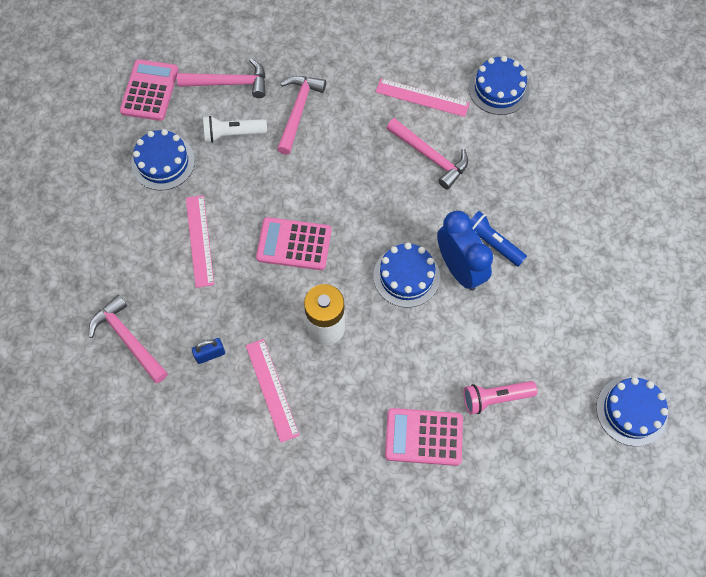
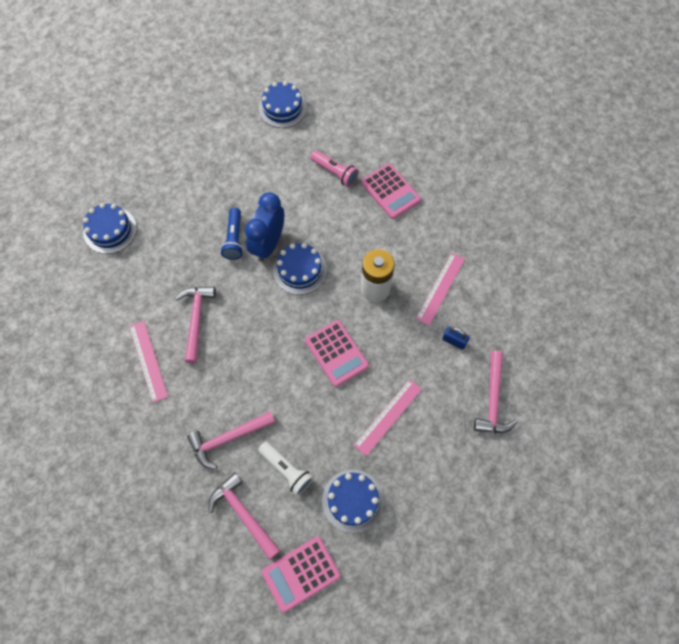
camera: 130 degrees left, 0 degrees up
blue cake [469,56,530,115] -> blue cake moved to [83,203,137,254]

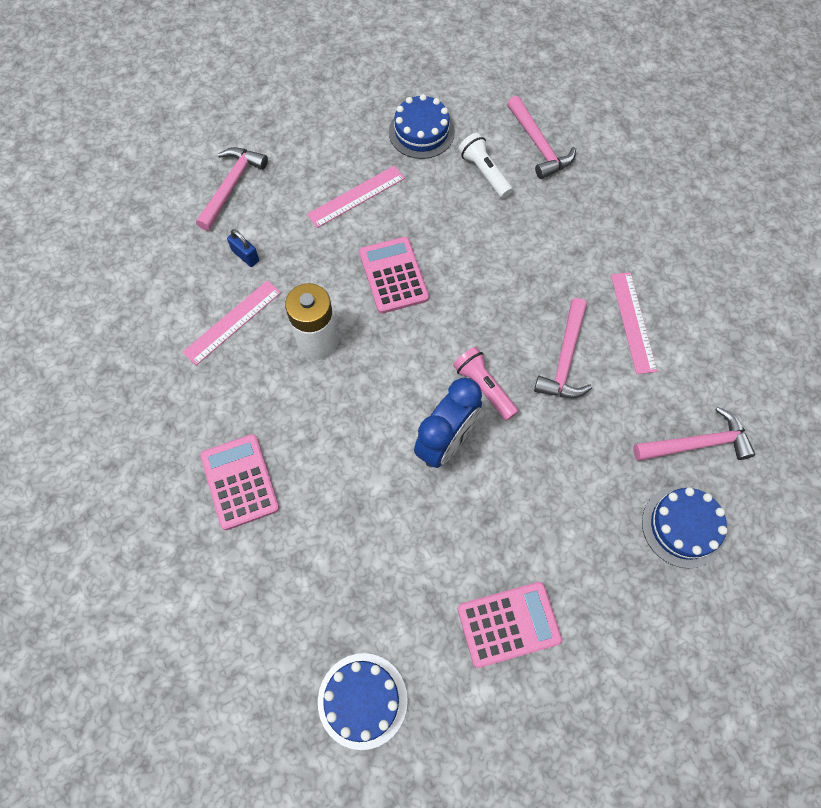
camera: 165 degrees left, 0 degrees up
pink hammer [187,411,276,469] -> pink hammer moved to [633,407,755,461]
blue flashlight [220,207,243,260] -> none
pink calculator [262,536,341,613] -> pink calculator moved to [458,582,562,668]
blue cake [273,243,327,295] -> none
pink flashlight [310,150,359,187] -> pink flashlight moved to [453,347,519,421]

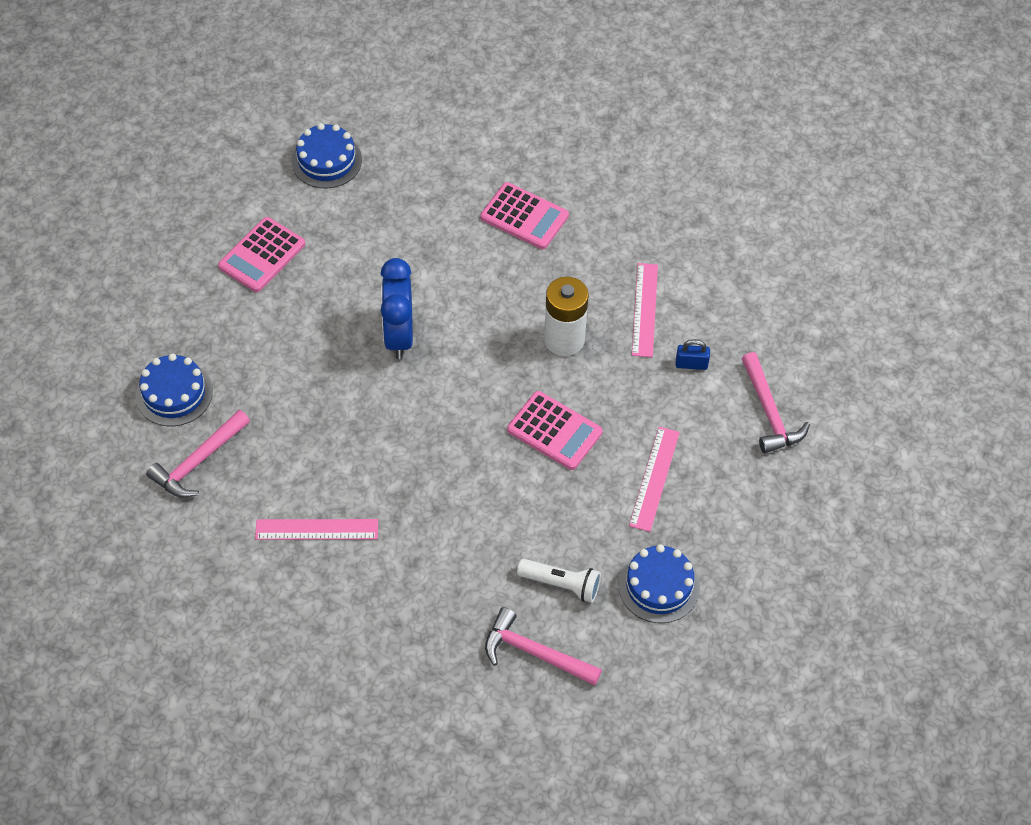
camera: 140 degrees right, 10 degrees down
pink flashlight [453,347,519,421] -> none
pink hammer [534,298,592,398] -> none
pink ruler [611,272,657,374] -> pink ruler turned 45 degrees counterclockwise [255,519,378,540]

